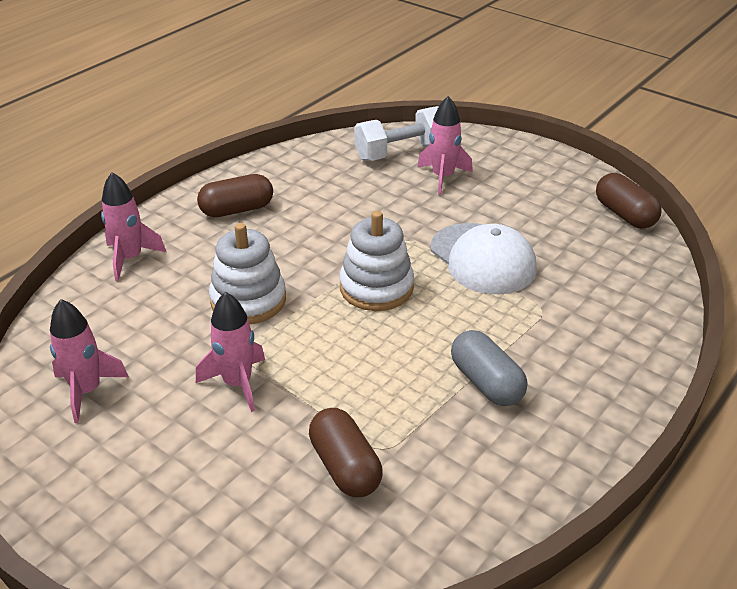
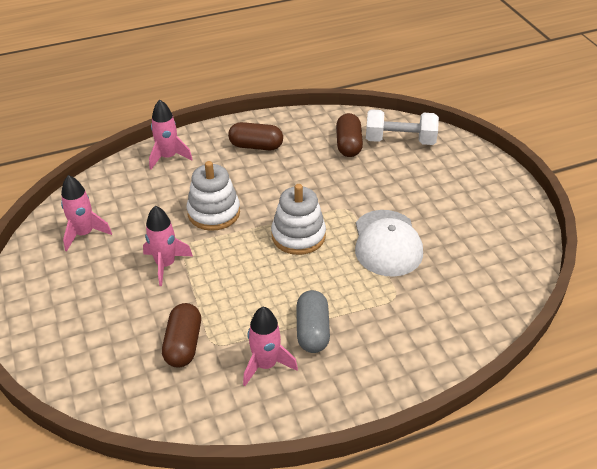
camera: 30 degrees right, 5 degrees up
pink rocket [417,96,473,195] -> pink rocket moved to [243,307,298,386]
brown capsule [596,173,662,229] -> brown capsule moved to [336,113,363,157]

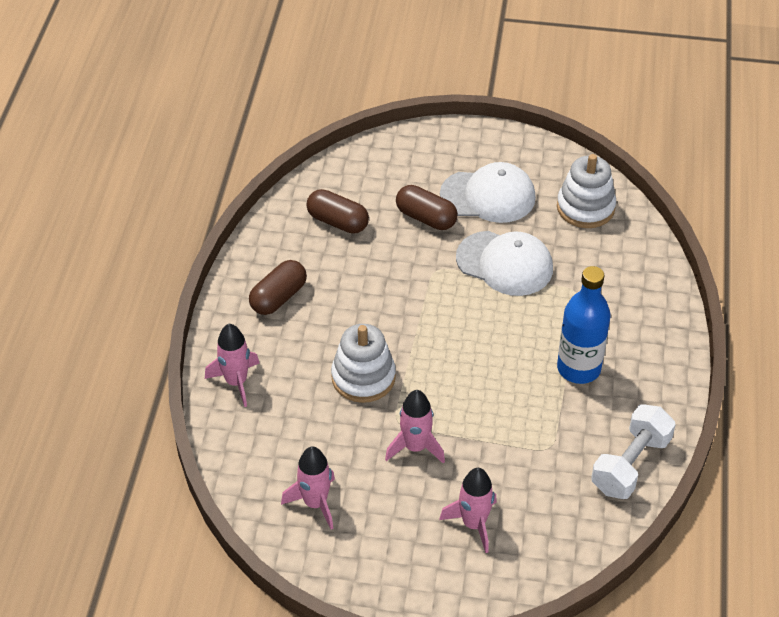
camera: 60 degrees left, 5 degrees up
brown capsule [162,303,201,368] -> brown capsule moved to [396,185,458,230]
pink rocket [243,307,298,386] -> pink rocket moved to [439,468,497,553]
white stacking toy [271,184,326,255] -> white stacking toy moved to [557,154,616,228]
grey capsule [296,290,330,353] -> blue bottle [557,266,610,384]
white dumbbell [366,109,439,145] -> white dumbbell moved to [591,404,676,499]
none -> white cap [440,162,536,223]

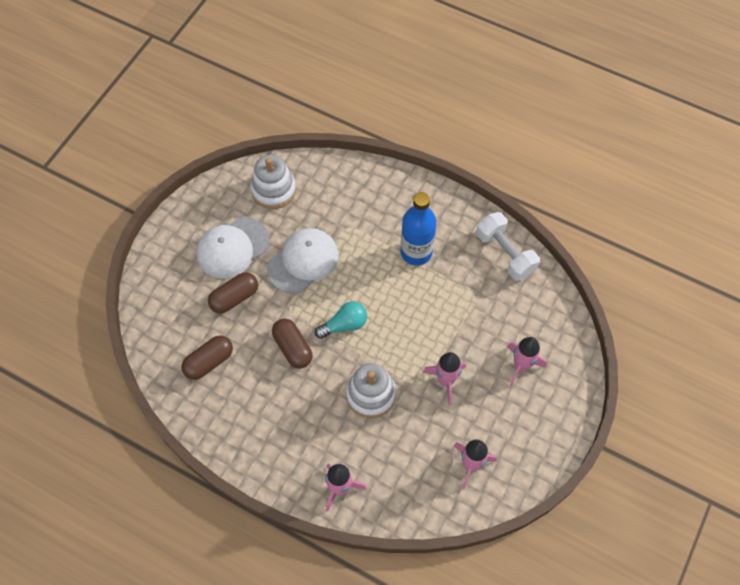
camera: 70 degrees left, 15 degrees up
brown capsule [249,260,307,315] -> brown capsule moved to [272,318,313,369]
white cap [440,162,536,223] -> white cap turned 150 degrees counterclockwise [196,217,269,278]
none -> turquoise light bulb [315,301,367,339]

